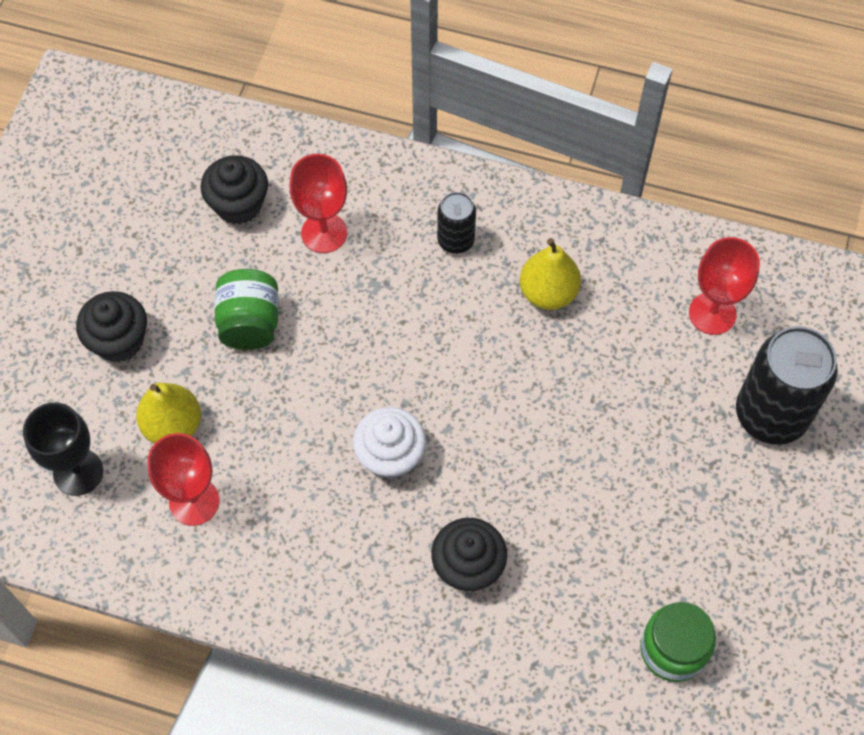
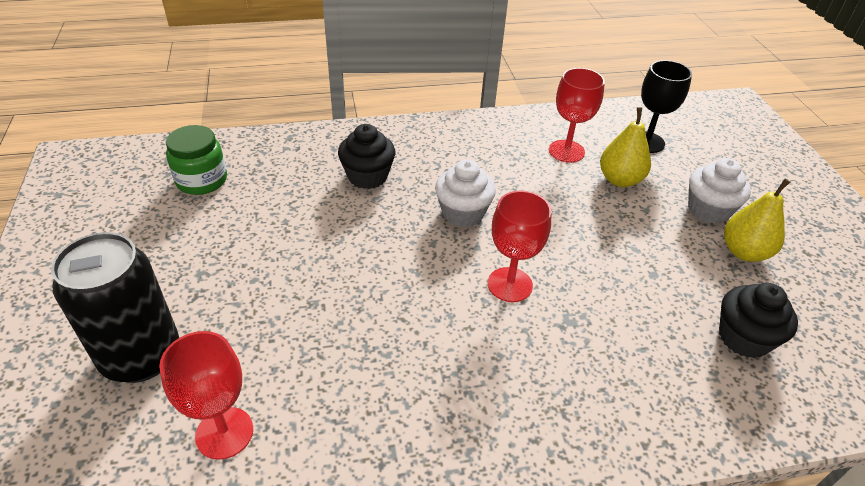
camera: 150 degrees right, 20 degrees down
black cupcake [76,291,147,362] -> white cupcake [688,158,751,224]
green jar [215,269,279,350] -> none
red goblet [289,154,347,253] -> red goblet moved to [488,190,552,302]
black can [437,192,476,254] -> none
yellow pear [520,238,581,310] -> yellow pear moved to [724,179,790,262]

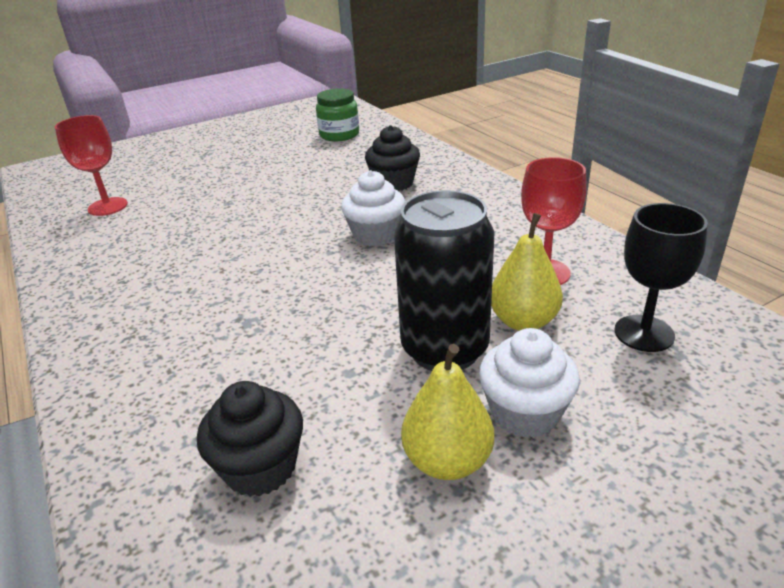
camera: 75 degrees right, 10 degrees down
black can [51,232,179,383] -> black can moved to [394,190,494,371]
red goblet [488,190,552,302] -> none

